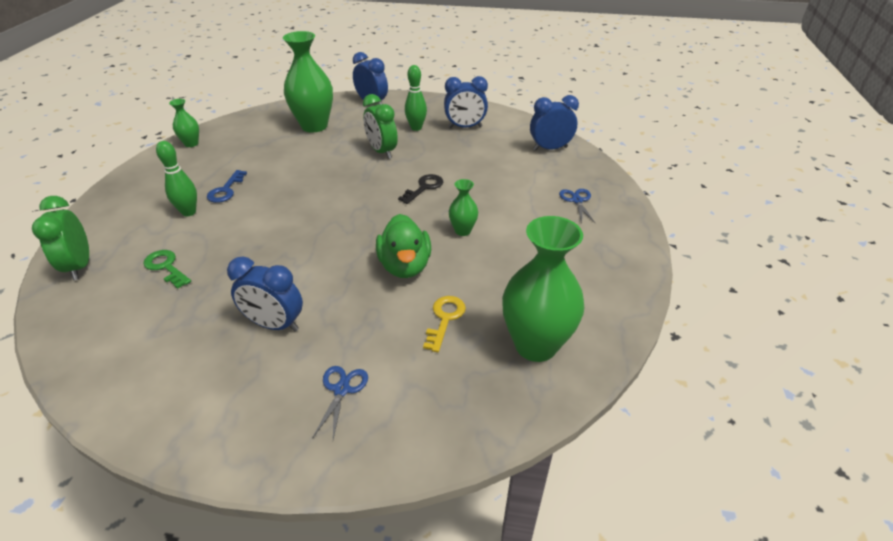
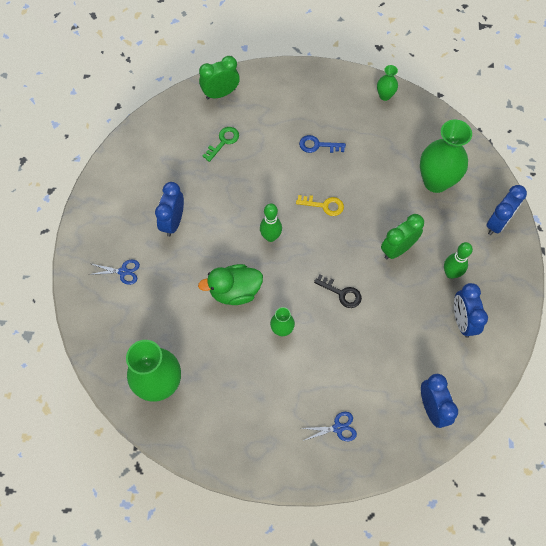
camera: 85 degrees right, 25 degrees up
green bowling pin [156,141,197,216] -> green bowling pin moved to [260,203,282,242]
yellow key [423,296,466,352] -> yellow key moved to [296,195,344,216]

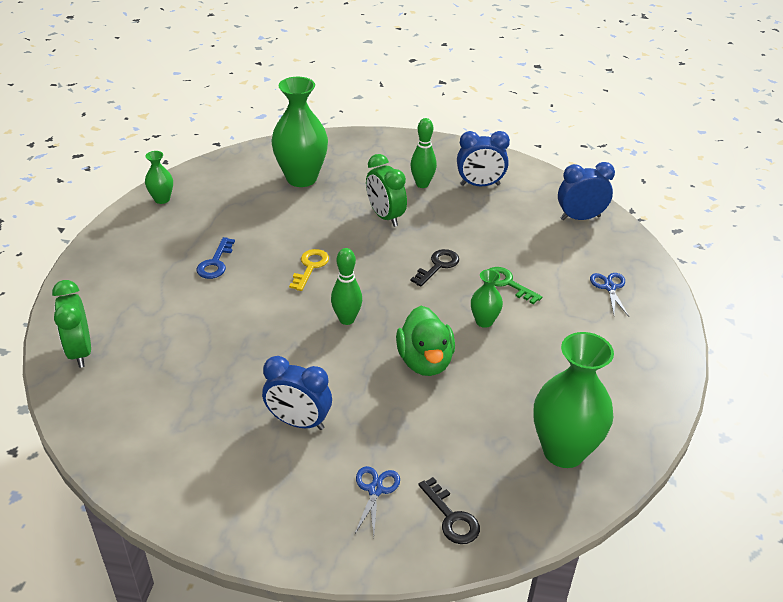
camera: 85 degrees left, 25 degrees down
green key [203,127,239,162] -> green key moved to [489,267,542,304]
blue clock [486,185,527,235] -> none
none -> black key [419,477,480,544]

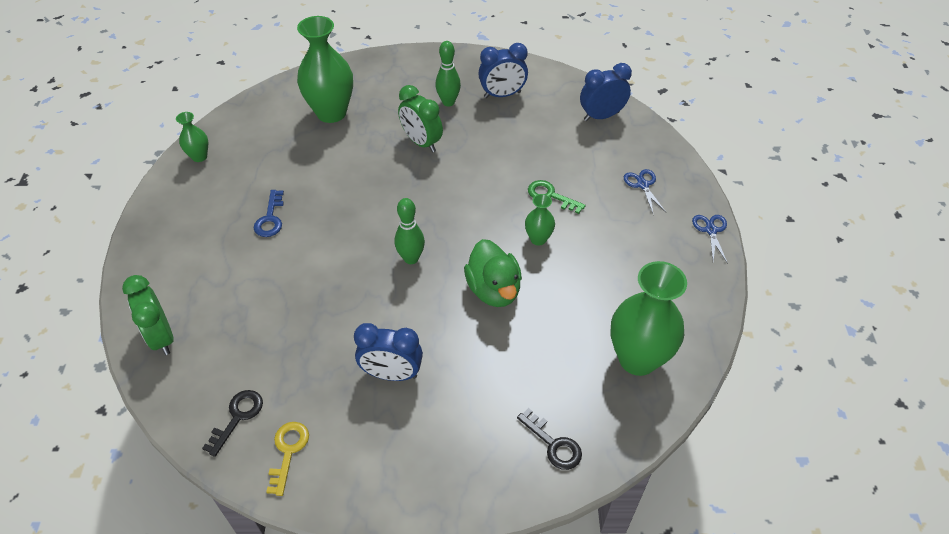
camera: 10 degrees left, 10 degrees up
yellow key [289,249,329,291] -> yellow key moved to [266,422,309,496]
blue scissors [354,466,400,536] -> blue scissors moved to [692,215,728,264]
black key [411,249,459,287] -> black key moved to [202,390,263,457]

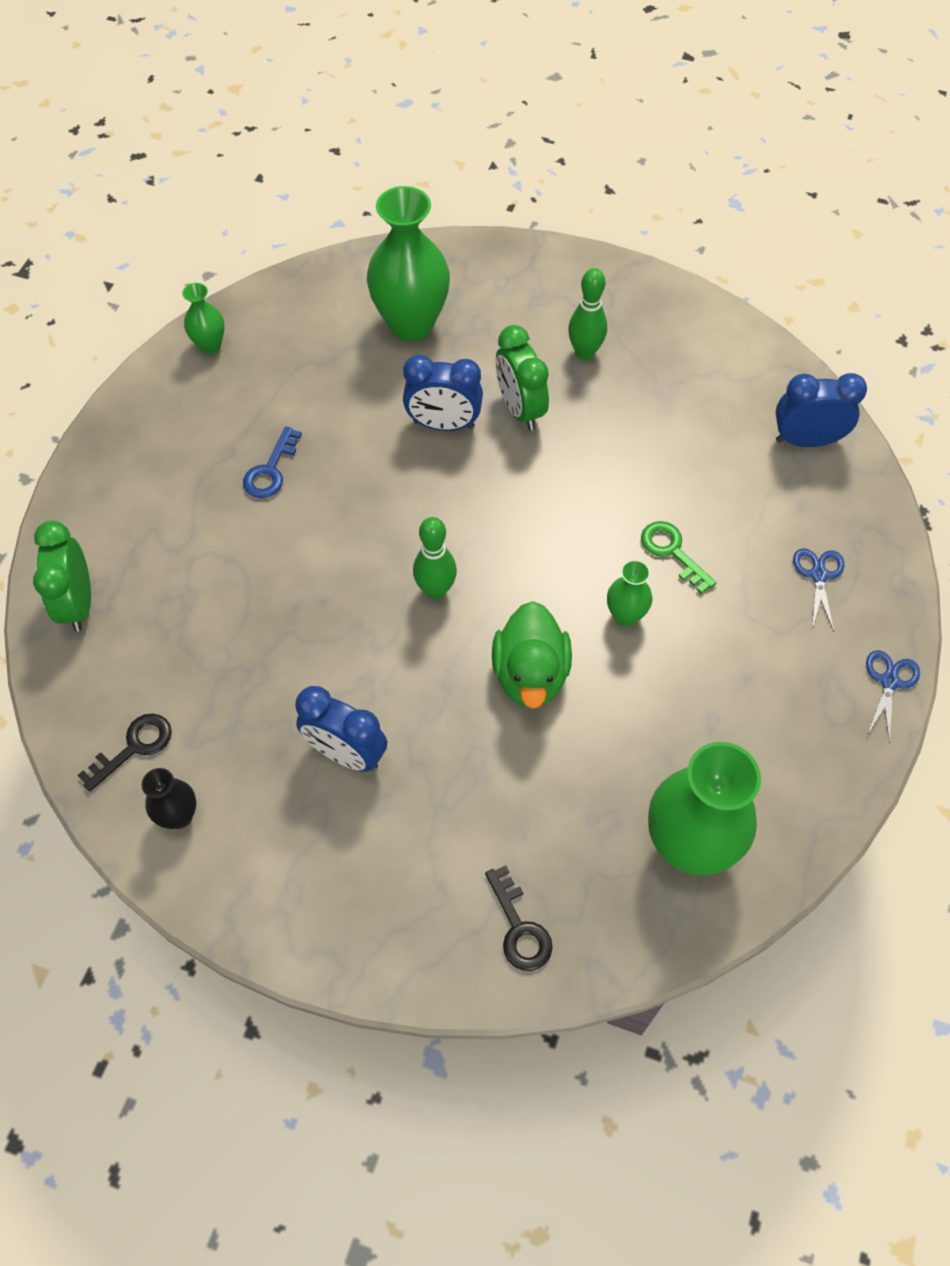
camera: 20 degrees right, 10 degrees up
yellow key [266,422,309,496] -> black vase [142,768,196,829]
blue clock [478,43,528,98] -> blue clock moved to [403,355,483,431]

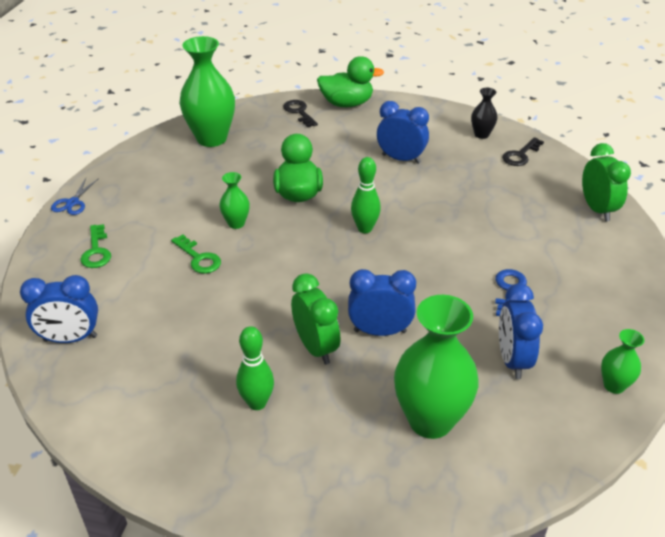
camera: 175 degrees right, 20 degrees down
blue scissors [793,548,845,632] -> green key [80,224,111,268]
none -> green duck [317,56,384,107]
none -> blue clock [499,284,543,379]

